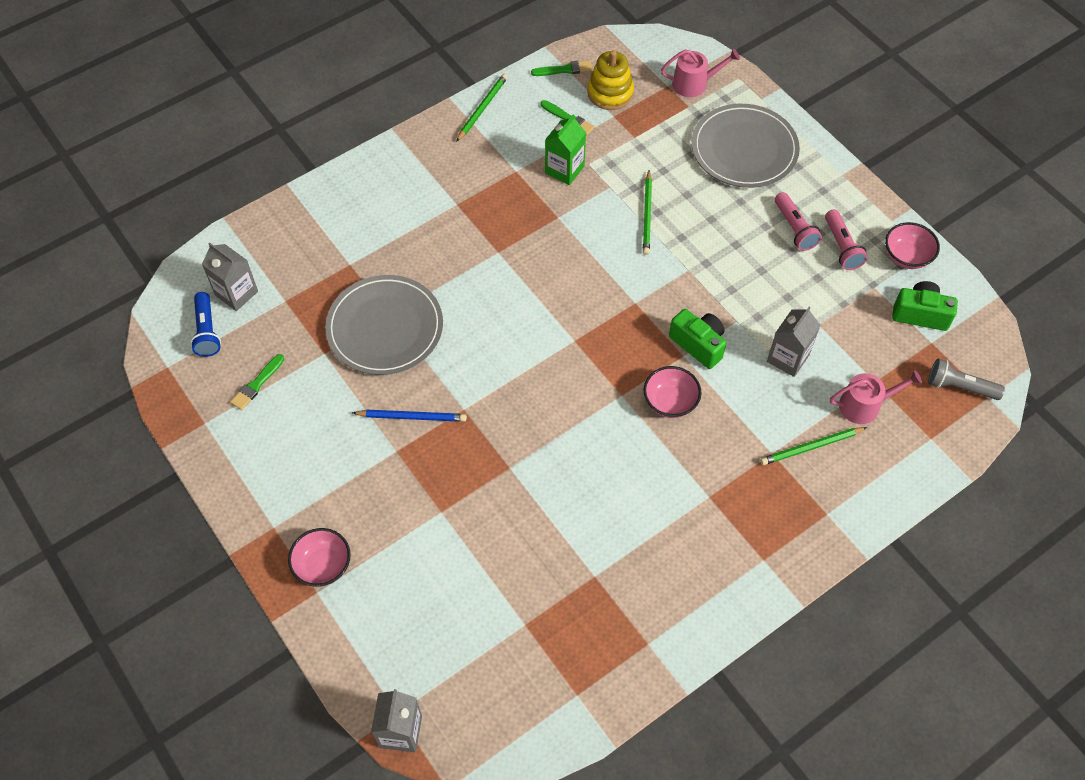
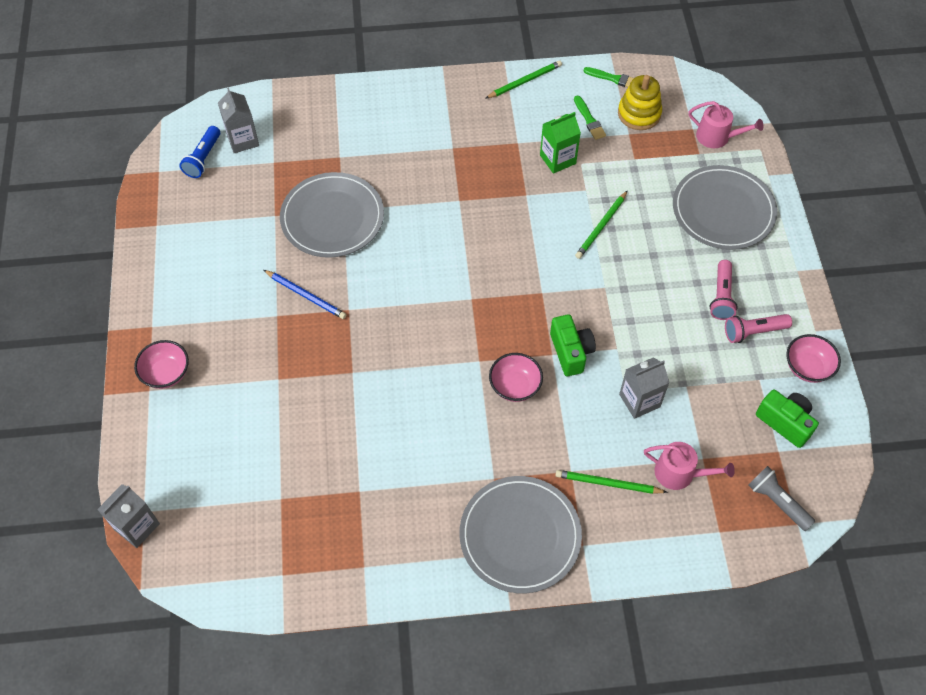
camera: 30 degrees right, 0 degrees up
green brush [230,354,284,410] -> none
pink flashlight [825,209,868,270] -> pink flashlight turned 60 degrees clockwise [725,314,792,343]
none -> grey plate [459,476,582,593]

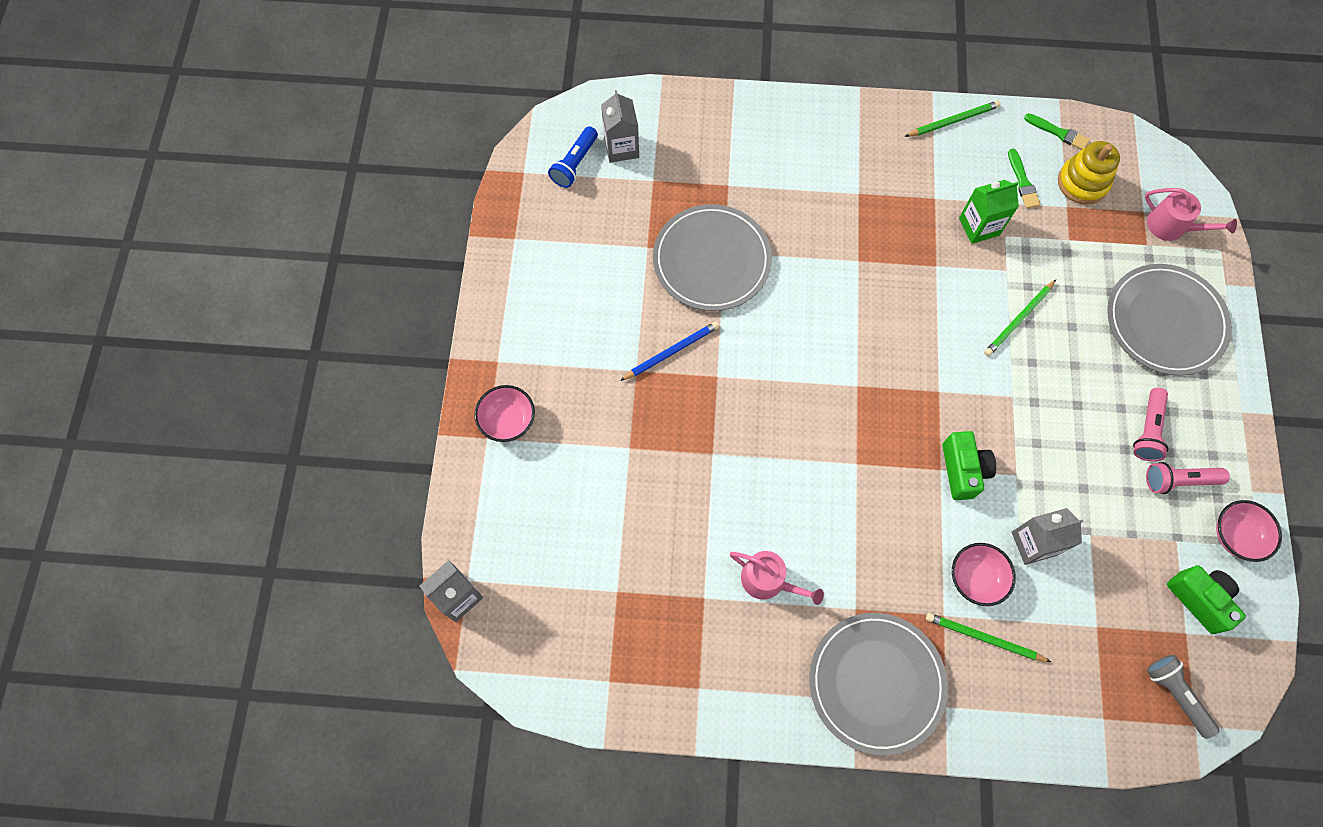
camera: 10 degrees right, 10 degrees up
blue pencil [264,270,346,319] -> blue pencil turned 75 degrees counterclockwise [620,321,719,381]
pink bowl [489,353,543,402] -> pink bowl moved to [952,543,1016,606]
pink watering can [644,442,735,490] -> pink watering can moved to [730,551,824,605]

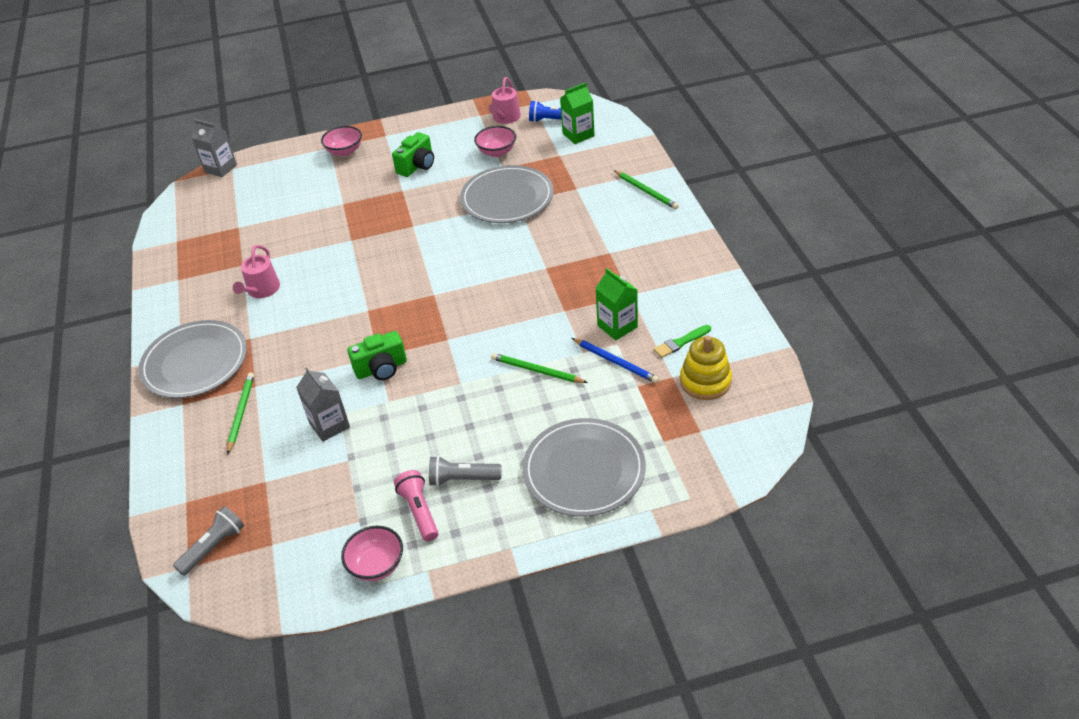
camera: 75 degrees right, 25 degrees down
grey carton [601,90,639,163] -> green carton [560,83,595,144]
blue pencil [620,321,719,381] -> blue pencil moved to [572,338,659,383]
green pencil [905,101,1001,137] -> green pencil moved to [614,170,679,209]
pink bowl [952,543,1016,606] -> pink bowl moved to [474,126,516,157]
green brush [1024,113,1090,150] -> none
pink flashlight [1133,388,1168,461] -> grey flashlight [429,456,501,486]
pink watering can [1145,188,1237,241] -> pink watering can moved to [489,77,521,124]
green camera [1167,565,1246,634] -> green camera moved to [392,132,434,177]

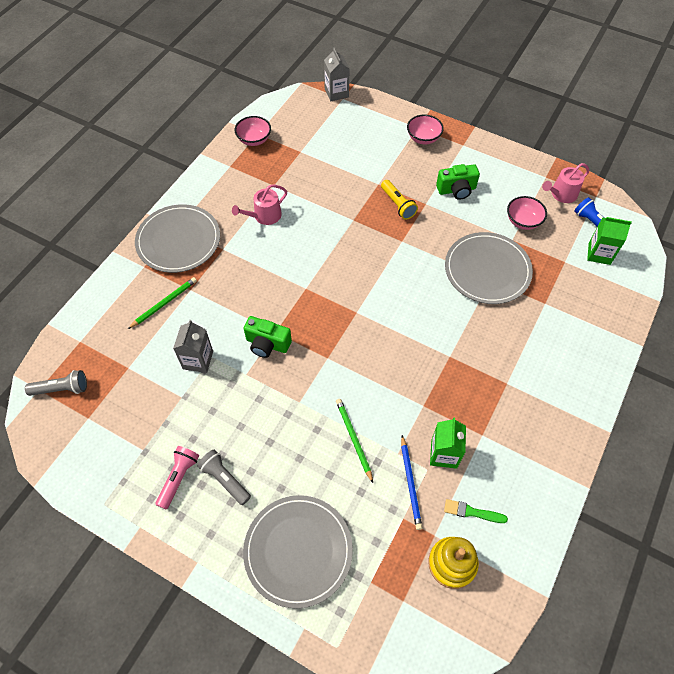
camera: 40 degrees right, 15 degrees up
pink bowl [341,526,403,581] -> pink bowl moved to [235,116,271,146]
green pencil [614,170,679,209] -> none
none -> yellow flashlight [381,180,418,220]

